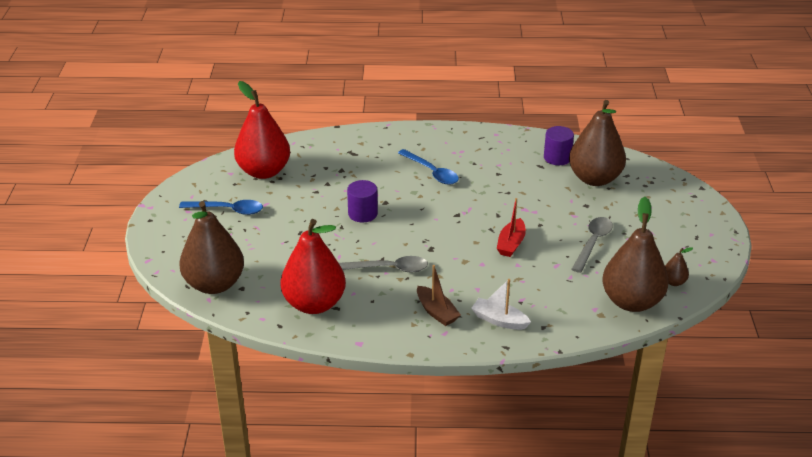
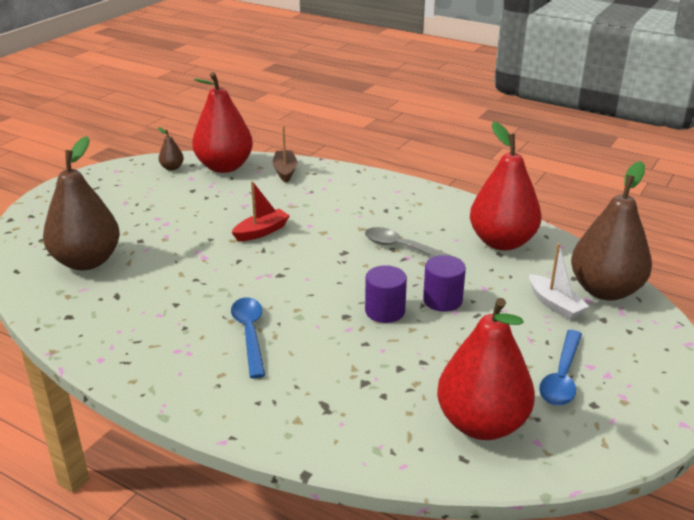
camera: 150 degrees left, 5 degrees down
blue spoon [179,200,263,215] -> blue spoon turned 105 degrees counterclockwise [539,330,582,406]
brown boat [417,265,461,326] -> brown boat moved to [273,125,297,183]
white boat [471,279,531,330] -> white boat moved to [529,243,589,320]
purple cylinder [544,126,574,165] -> purple cylinder moved to [423,255,466,312]
grey spoon [572,217,613,273] -> none
brown pear [602,197,669,312] -> red pear [192,72,253,173]

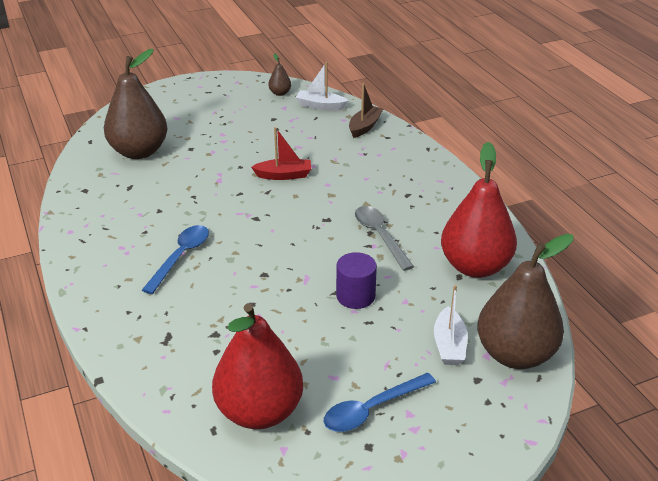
camera: 35 degrees right, 5 degrees up
red pear [192,72,253,173] -> white boat [296,62,349,110]
purple cylinder [365,265,407,323] -> none

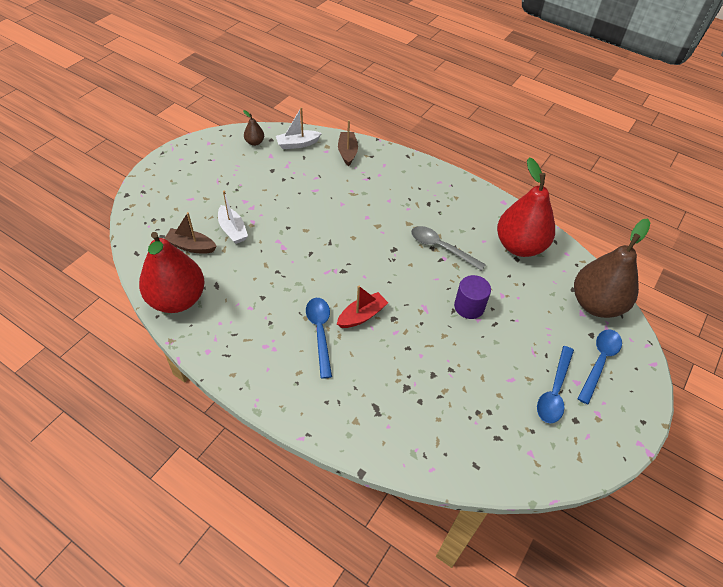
camera: 35 degrees left, 15 degrees up
brown pear [104,49,167,159] -> brown boat [164,212,217,253]
red pear [212,303,303,429] -> red pear moved to [139,232,205,313]
red boat [251,127,311,180] -> red boat moved to [337,286,388,328]
white boat [434,285,468,365] -> white boat moved to [218,191,248,244]
none -> blue spoon [577,330,622,405]

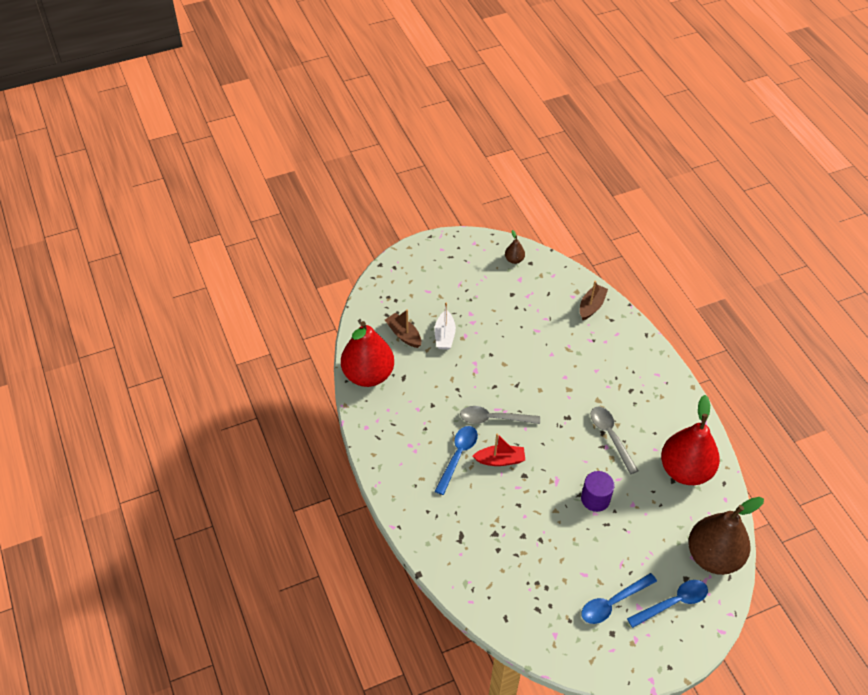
camera: 35 degrees right, 0 degrees up
white boat [276,107,322,149] -> none
none -> grey spoon [460,406,540,424]

